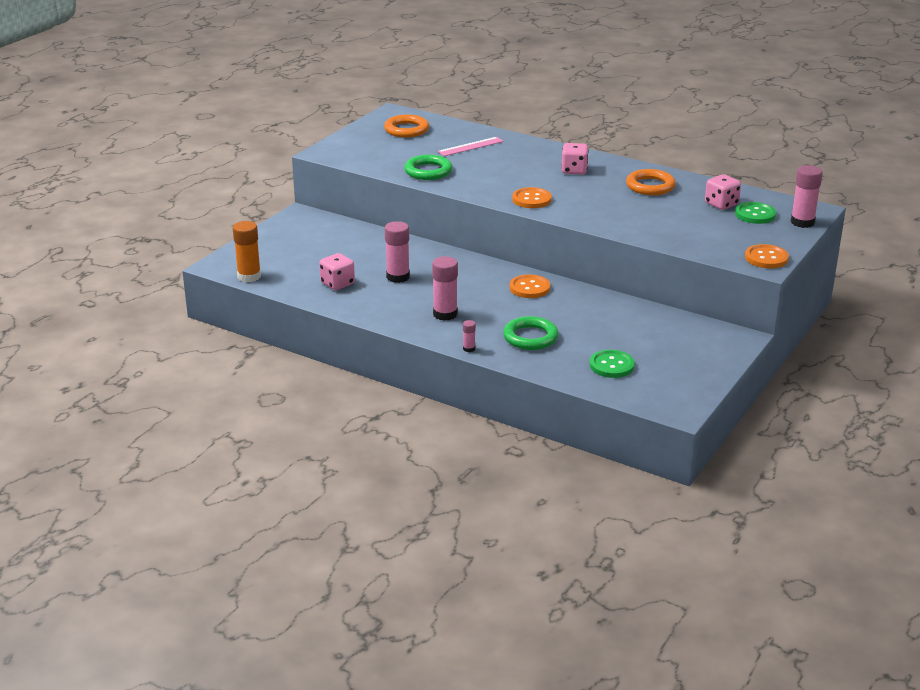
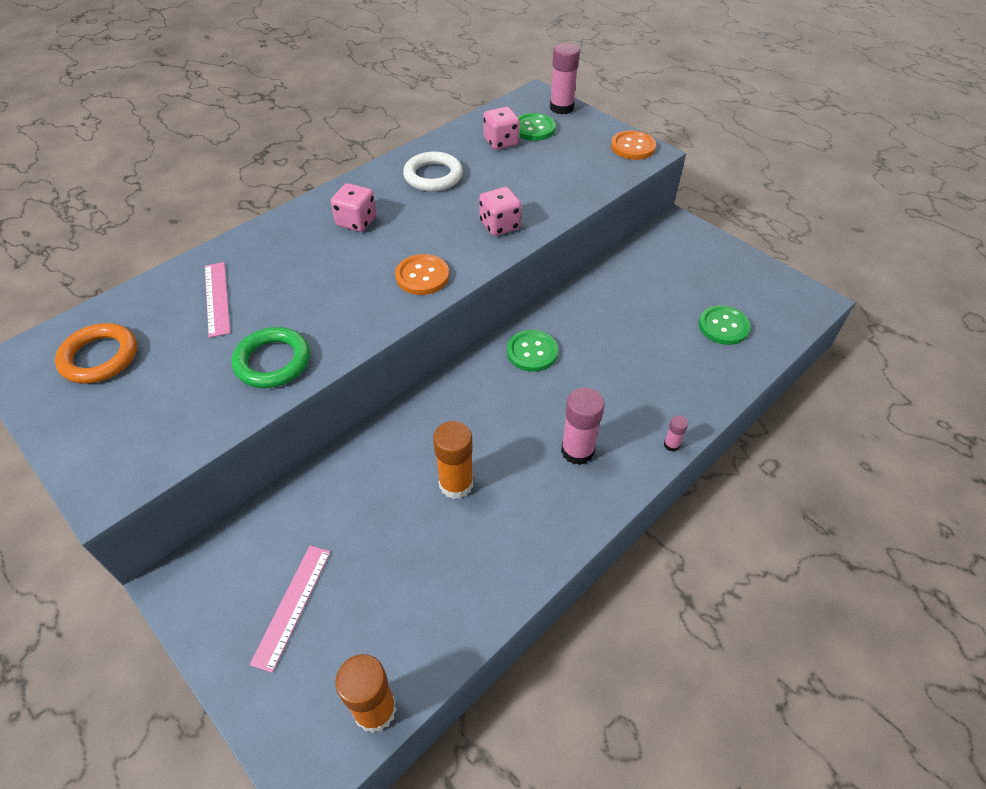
camera: 75 degrees left, 20 degrees up
pink dice [319,253,355,290] -> pink dice moved to [479,187,522,236]
pink glue stick [385,221,410,283] -> orange glue stick [433,421,473,499]
green ring [503,316,558,350] -> none
orange button [510,274,550,298] -> green button [507,330,558,372]
orange ring [626,169,676,195] -> white ring [403,151,463,192]
none -> pink ruler [249,545,331,673]

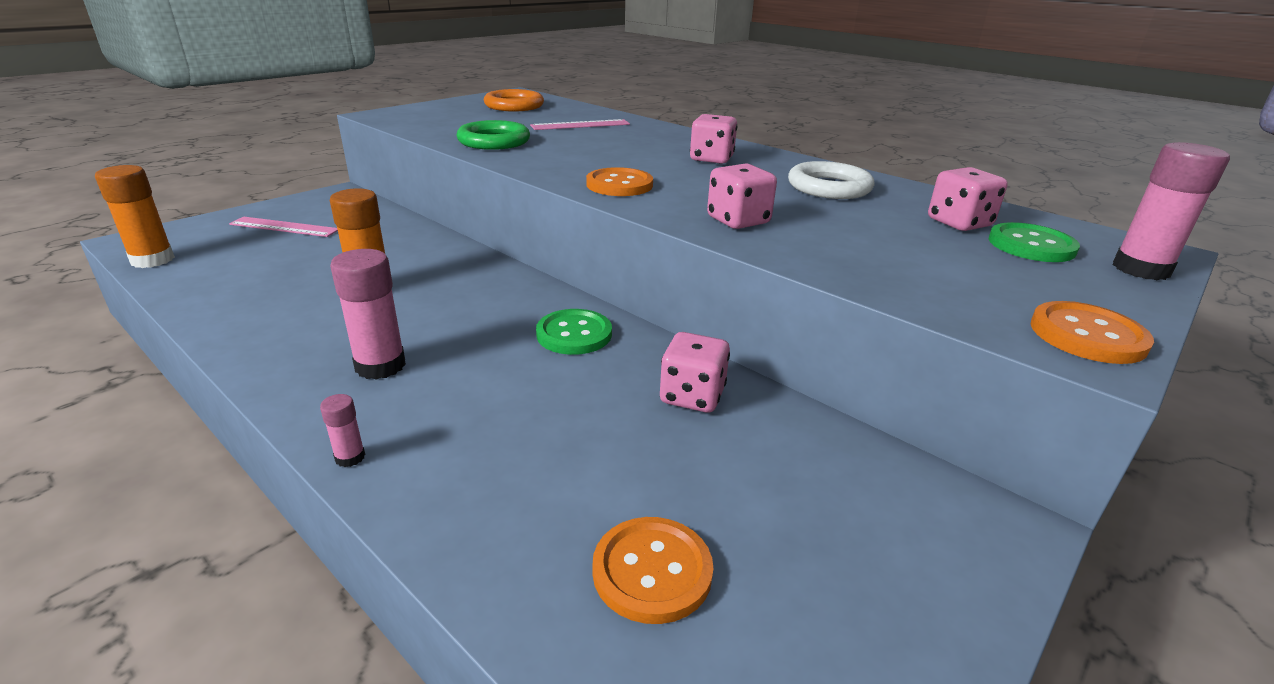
camera: 85 degrees right, 20 degrees down
green button [699,305,751,345] -> orange button [592,517,713,624]
none -> pink dice [660,332,730,413]

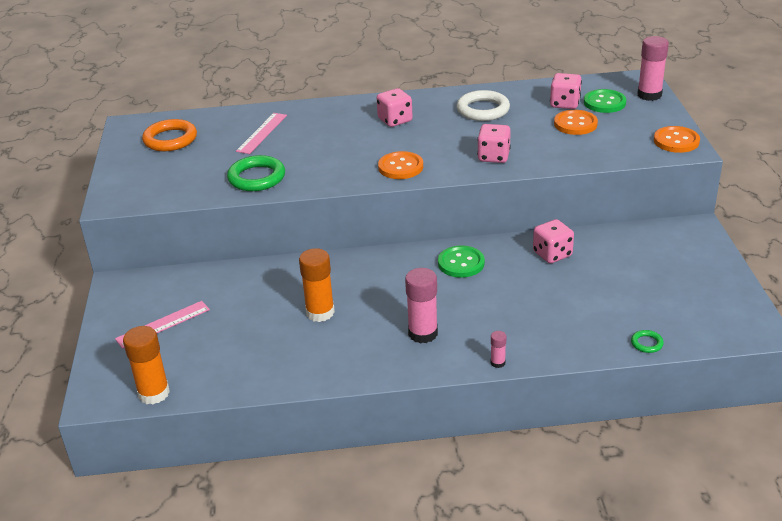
camera: 45 degrees left, 5 degrees up
orange button [592,517,713,624] -> orange button moved to [554,110,598,135]
none -> green ring [631,330,664,353]

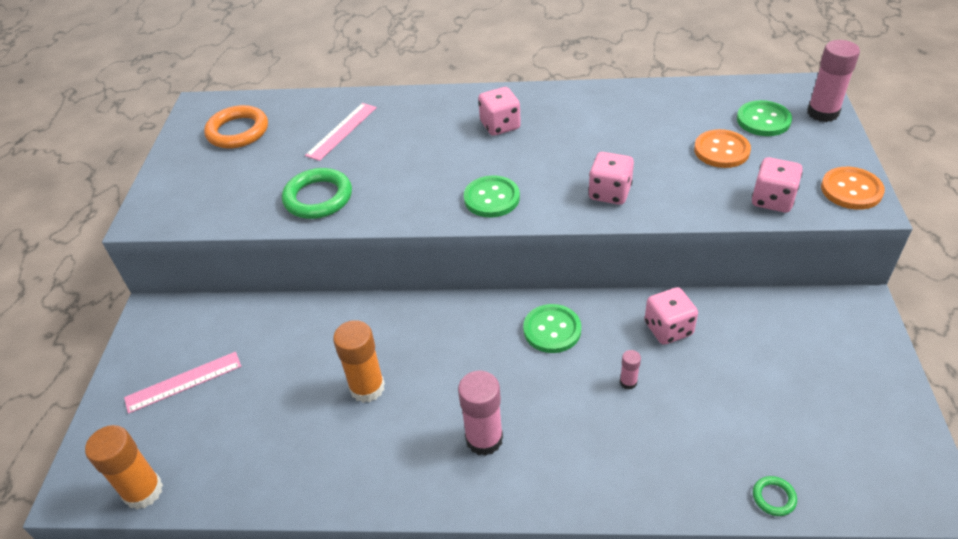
camera: 10 degrees right, 10 degrees up
orange button [378,151,423,179] -> green button [464,175,520,218]
white ring [457,90,510,121] -> none
pink glue stick [490,331,506,368] -> pink glue stick moved to [620,350,641,390]
pink dice [550,73,582,109] -> pink dice moved to [752,157,803,213]

